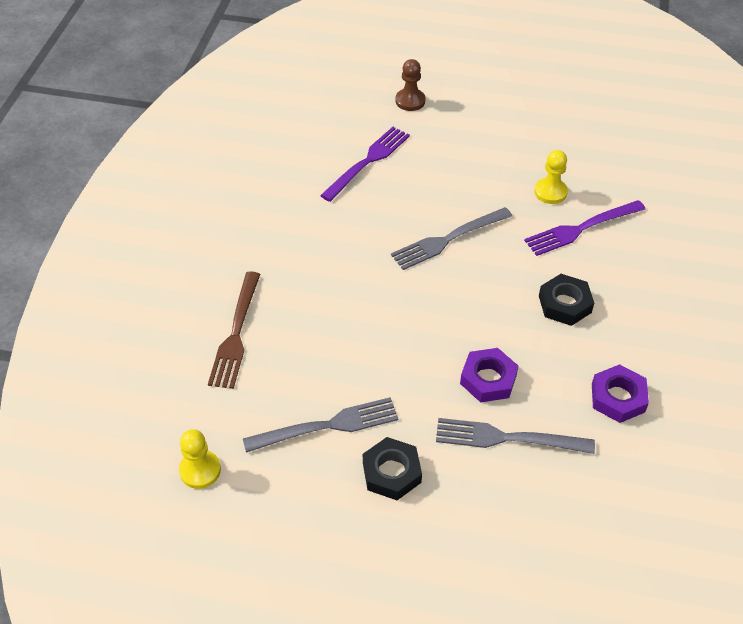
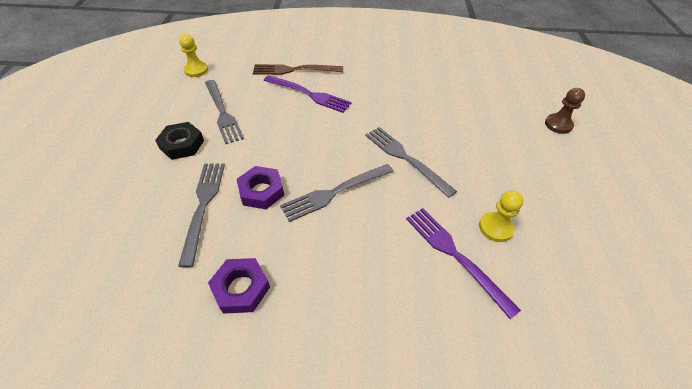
camera: 80 degrees right, 0 degrees up
purple fork [320,127,410,202] -> purple fork moved to [264,75,352,113]
black nut [539,274,594,326] -> none
none -> grey fork [280,164,394,222]

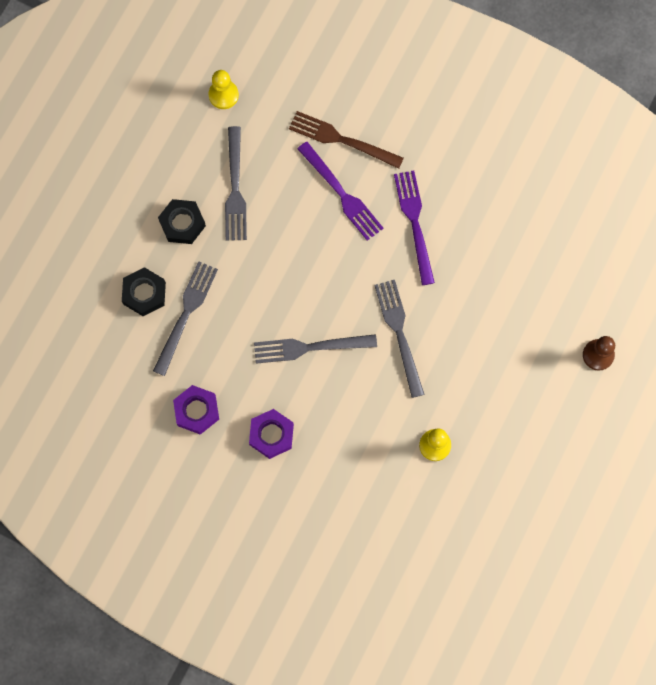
camera: 25 degrees right, 25 degrees up
purple nut [237,166,284,210] -> purple nut moved to [249,409,294,459]
purple fork [406,208,521,319] -> purple fork moved to [394,171,435,285]
none -> black nut [122,267,166,316]

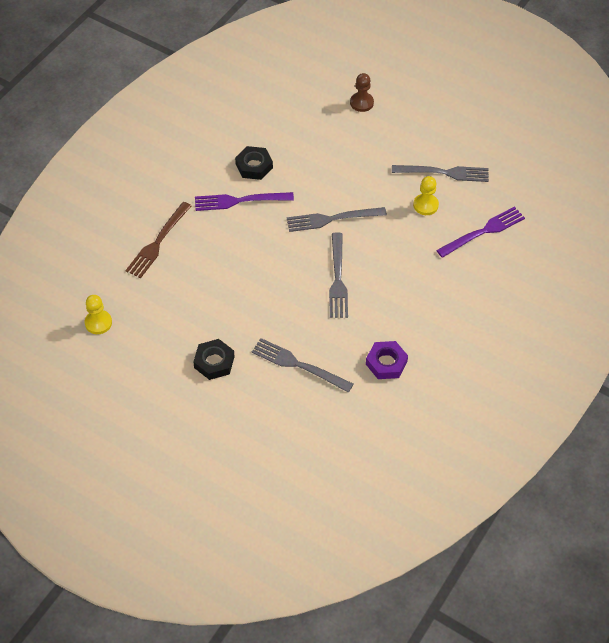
camera: 85 degrees left, 20 degrees down
black nut [122,267,166,316] -> black nut moved to [235,146,273,180]
grey fork [225,126,247,241] -> grey fork moved to [392,165,489,182]
purple nut [249,409,294,459] -> none
purple fork [297,142,384,241] -> purple fork moved to [436,206,525,258]

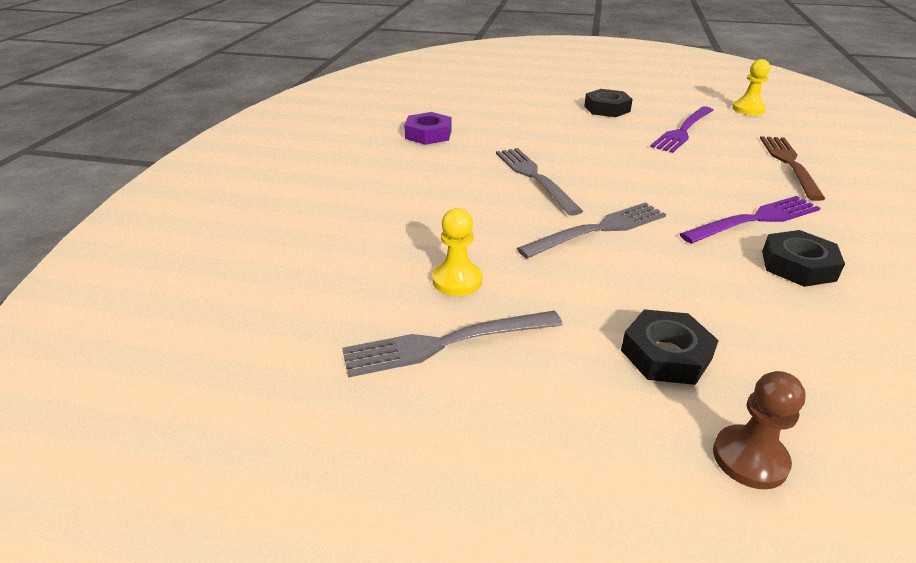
camera: 160 degrees right, 20 degrees down
grey fork [252,338,353,393] -> none
purple fork [436,206,525,258] -> purple fork moved to [650,106,713,153]
none -> black nut [621,309,719,385]

